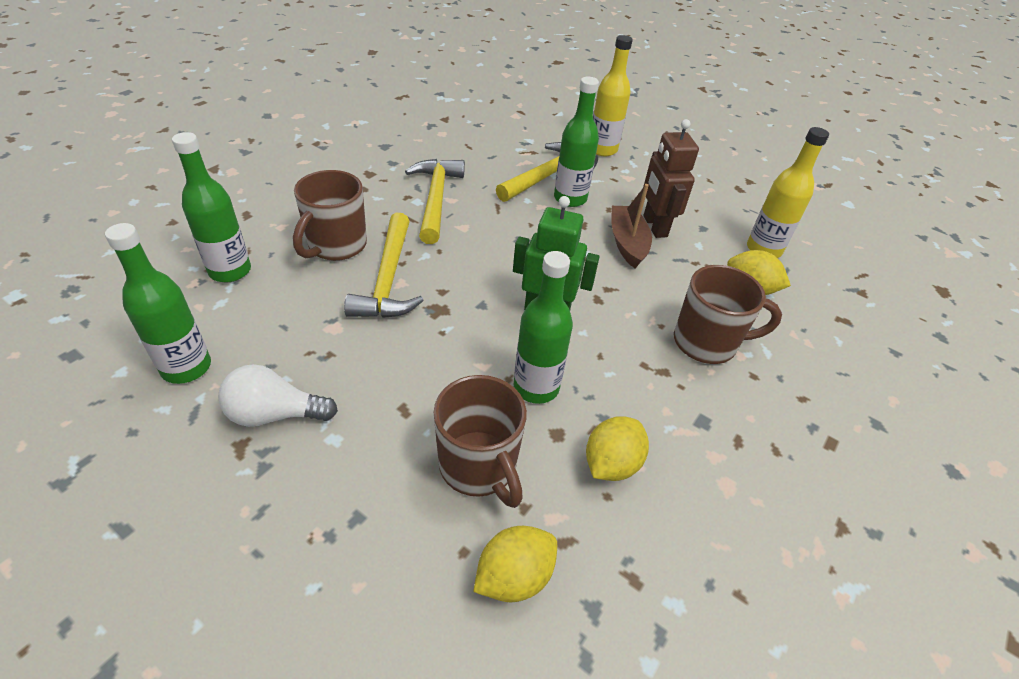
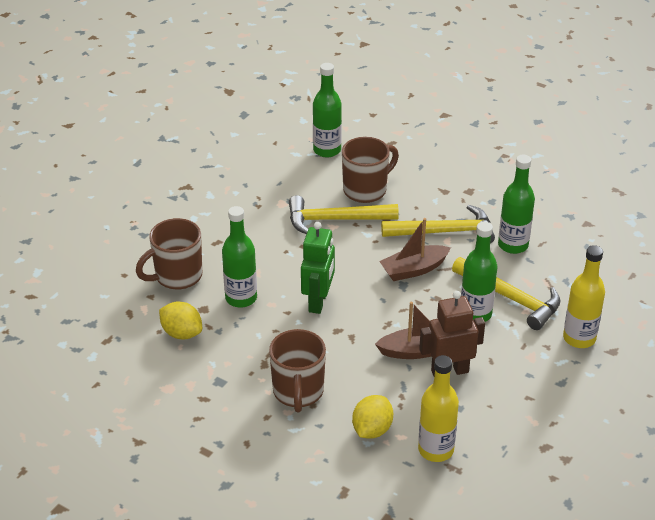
camera: 90 degrees right, 5 degrees down
green bottle [105,223,211,384] -> green bottle moved to [498,155,535,254]
white light bulb [218,364,338,427] -> none
brown mug [293,170,367,261] -> brown mug turned 120 degrees clockwise [342,137,399,203]
yellow lemon [473,526,557,602] -> none
none -> brown boat [379,218,451,281]

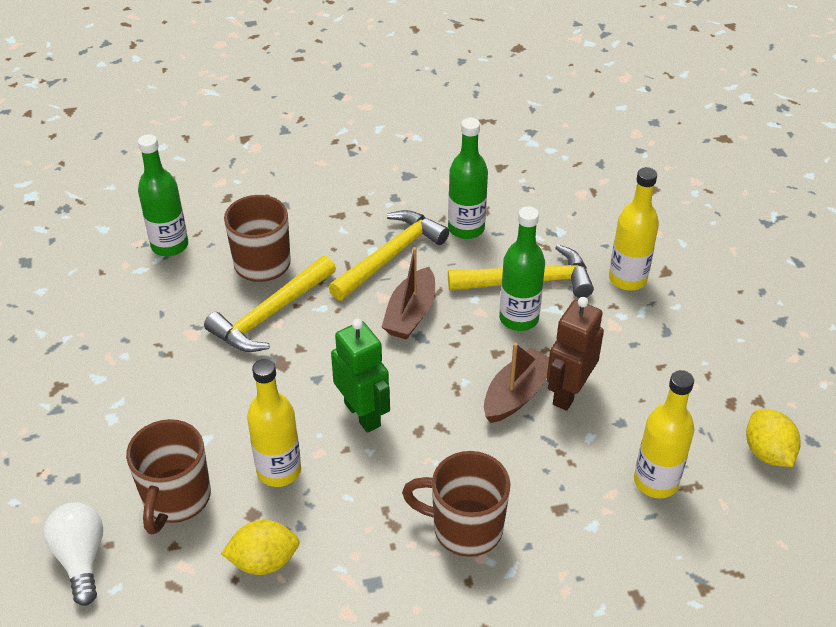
camera: 45 degrees left, 5 degrees up
green bottle [222,206,257,307] -> yellow bottle [247,359,301,487]
brown mug [269,329,326,412] -> brown mug turned 150 degrees clockwise [402,451,511,557]
yellow lemon [352,395,393,439] -> yellow lemon moved to [746,409,801,467]
none -> white light bulb [44,502,103,606]

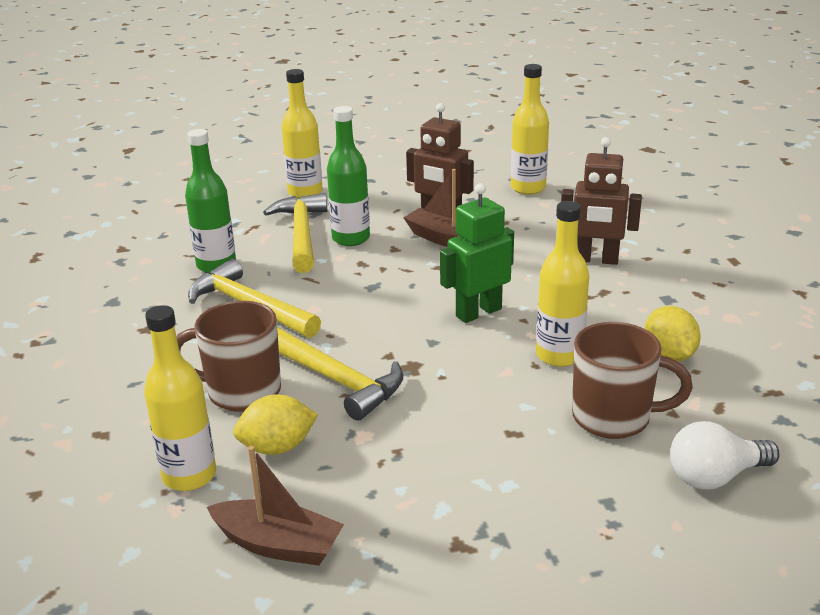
camera: 90 degrees left, 15 degrees down
green bottle [138,134,188,256] -> yellow bottle [144,305,216,491]
brown boat [382,247,435,340] -> brown boat moved to [207,446,344,566]
brown mug [402,451,511,557] -> brown robot [561,137,642,265]
yellow lemon [746,409,801,467] -> yellow lemon moved to [233,394,318,455]

